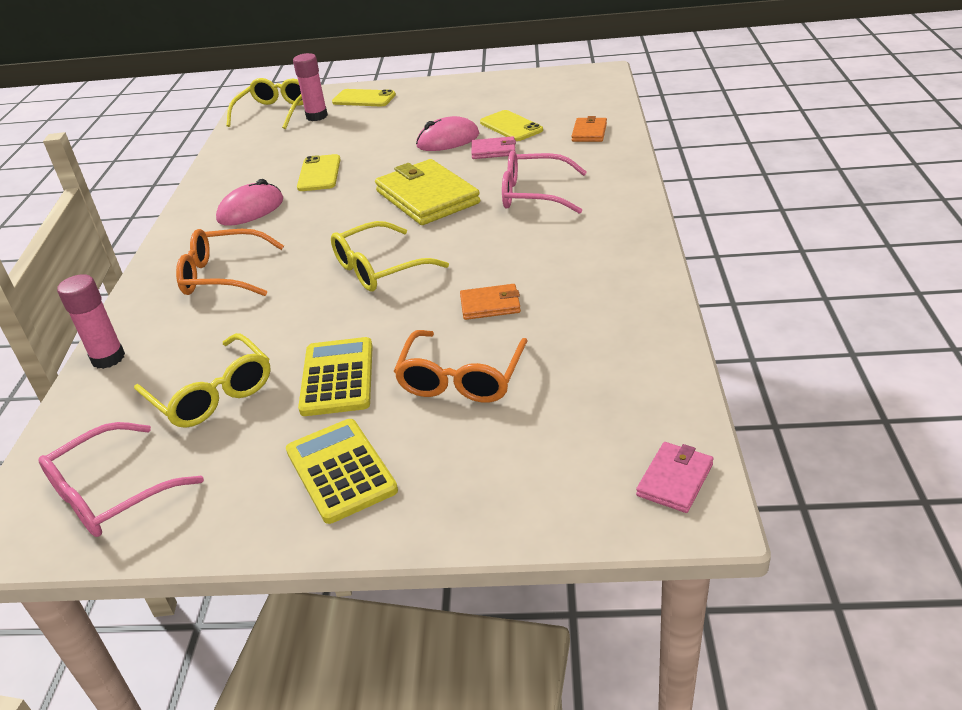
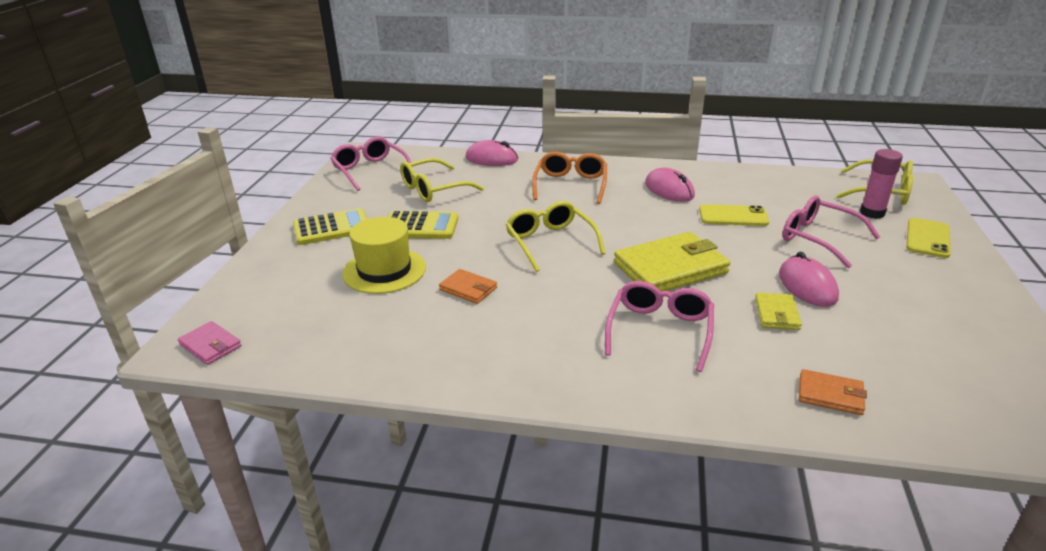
camera: 95 degrees right, 5 degrees down
pink glue stick [57,274,125,369] -> pink mouse [465,140,518,166]
orange glasses [394,330,528,403] -> yellow hat [342,217,426,294]
orange wallet [460,284,521,320] -> orange wallet turned 60 degrees counterclockwise [439,269,497,304]
pink wallet [471,136,516,159] -> yellow wallet [755,292,802,330]
yellow phone [480,110,543,141] -> none
none -> pink glasses [782,195,880,268]

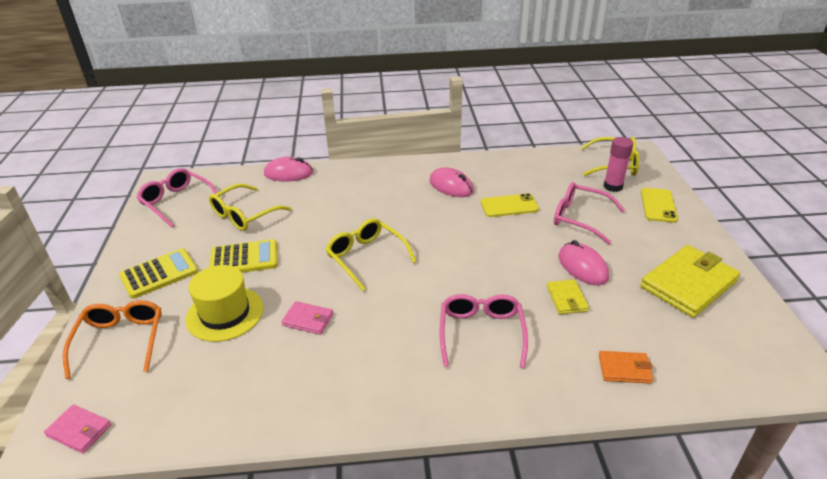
camera: 15 degrees left, 5 degrees up
orange wallet [439,269,497,304] -> pink wallet [282,301,333,335]
orange glasses [532,151,607,204] -> orange glasses moved to [63,300,162,379]
yellow wallet [614,232,730,291] -> yellow wallet moved to [640,245,740,318]

